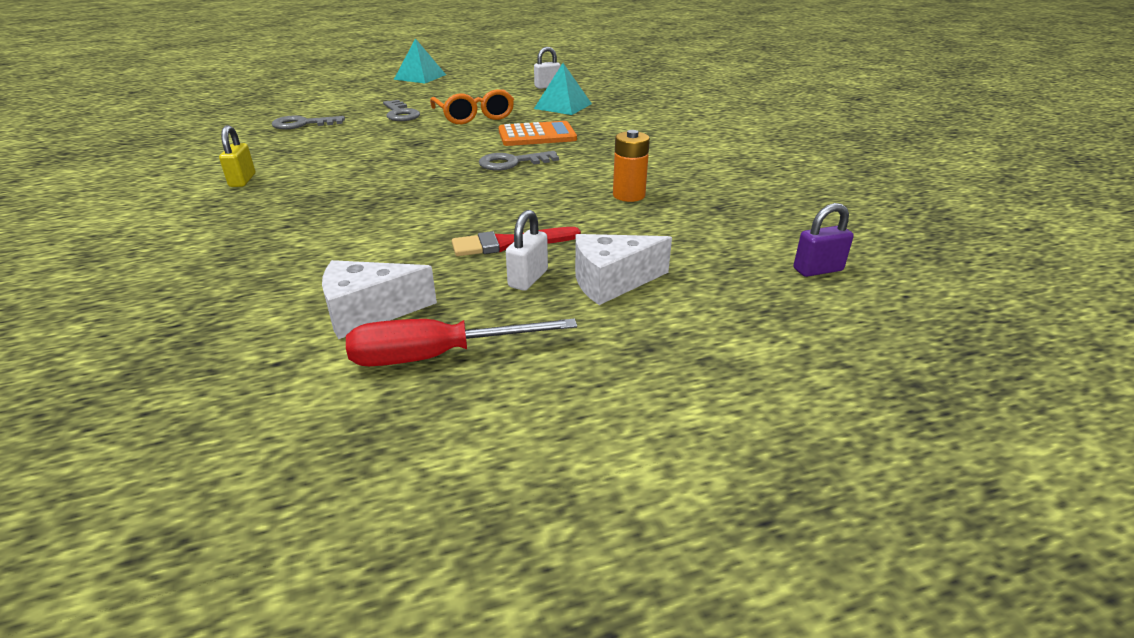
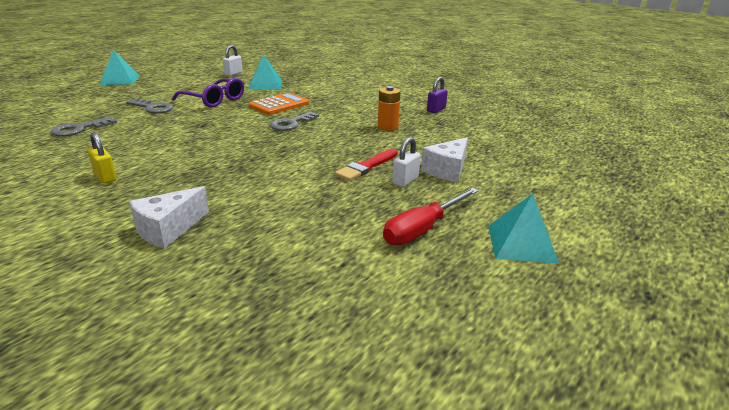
camera: 35 degrees left, 5 degrees down
white cheese [322,260,437,339] -> white cheese moved to [129,186,209,249]
orange glasses [430,89,514,124] -> purple glasses [172,78,244,108]
white padlock [506,210,548,291] -> white padlock turned 45 degrees clockwise [392,137,421,187]
purple padlock [794,203,854,277] -> purple padlock moved to [427,77,448,113]
none -> turquoise pyramid [488,193,559,264]

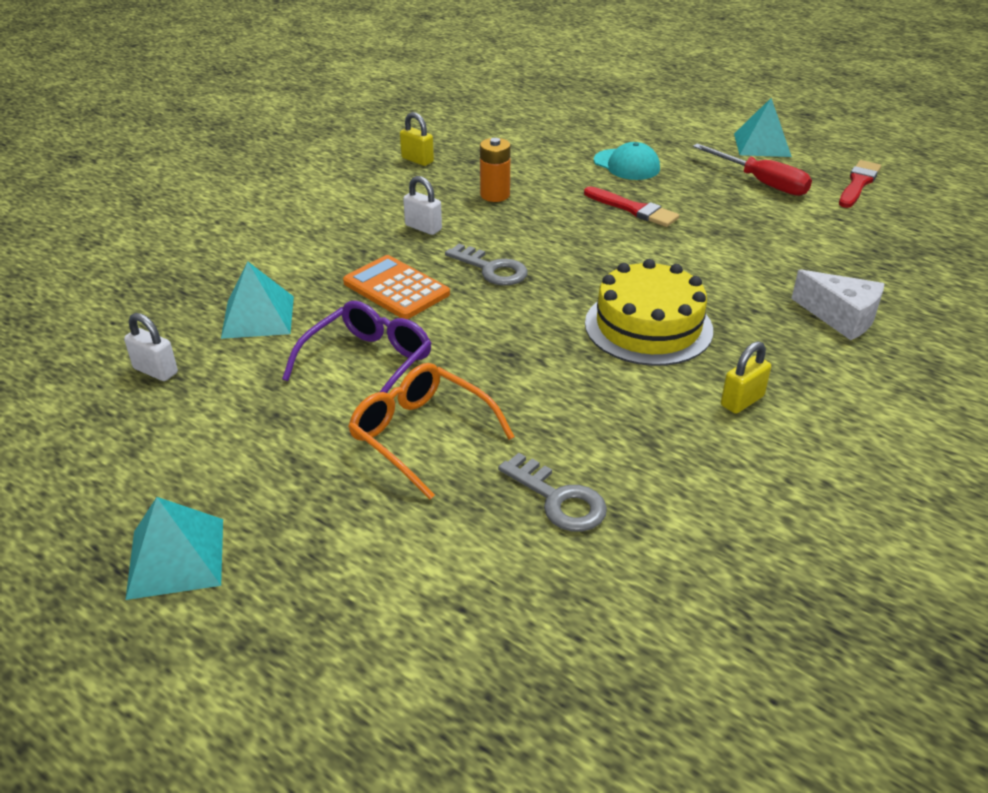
camera: 90 degrees left, 10 degrees up
grey key [126,98,173,114] -> orange glasses [348,363,515,500]
white padlock [392,137,421,187] -> white padlock moved to [403,176,442,235]
white cheese [421,137,468,182] -> turquoise cap [594,142,660,180]
purple padlock [427,77,448,113] -> yellow padlock [400,112,434,166]
none -> yellow cake [585,259,713,366]
none -> red brush [839,160,881,208]

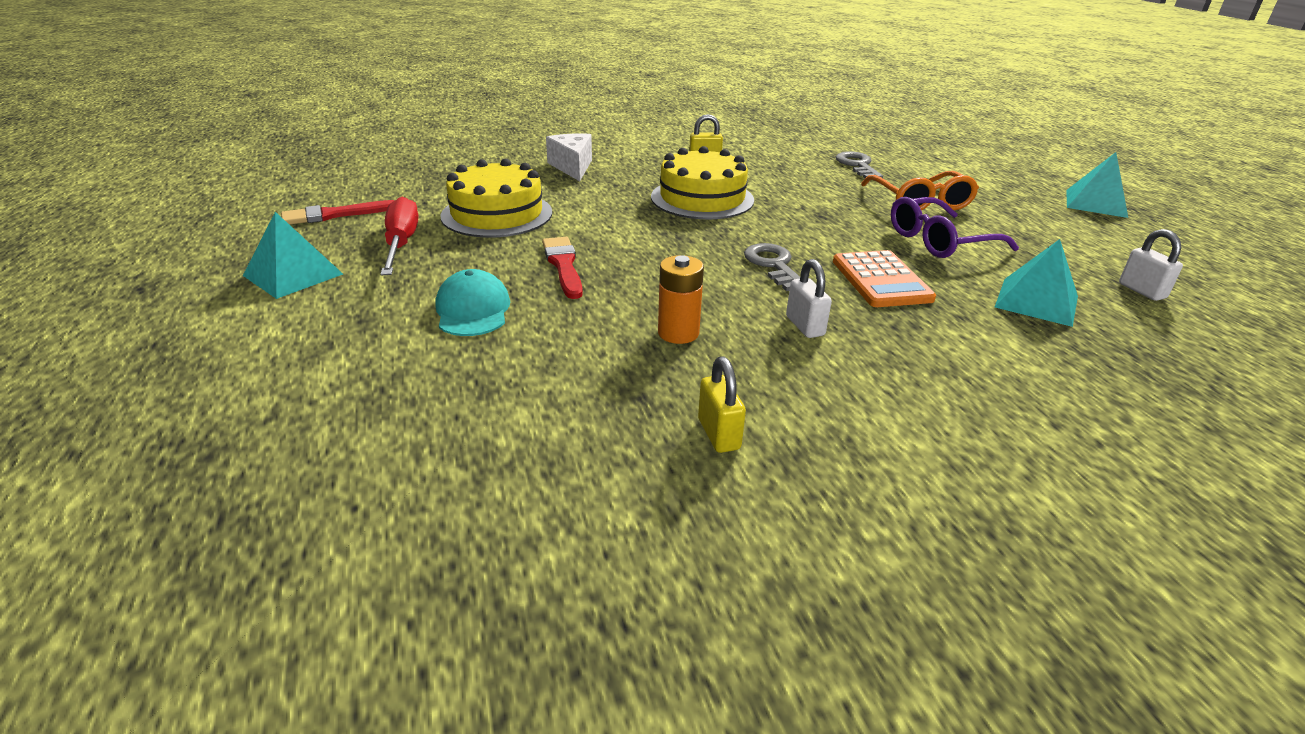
camera: 145 degrees left, 5 degrees down
none -> yellow cake [441,159,552,238]

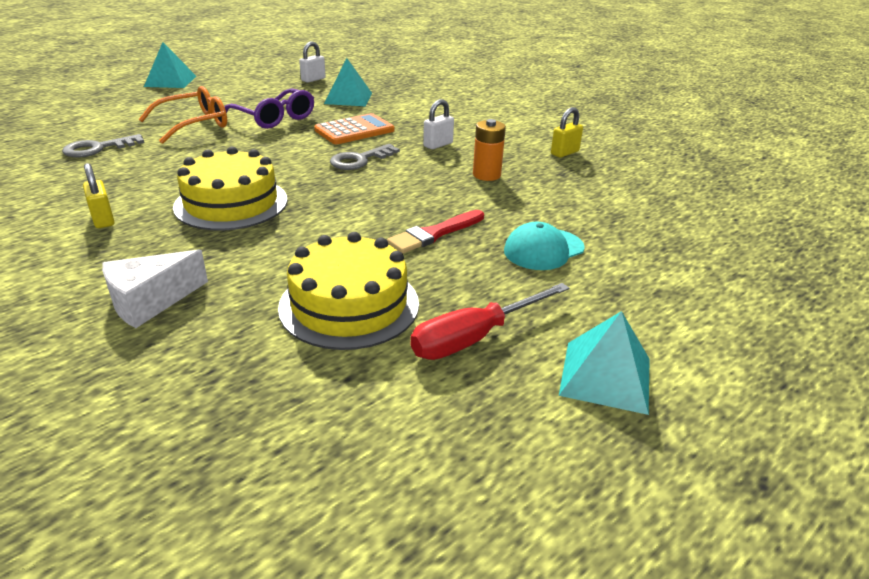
camera: 115 degrees left, 0 degrees up
red brush [281,200,395,225] -> none

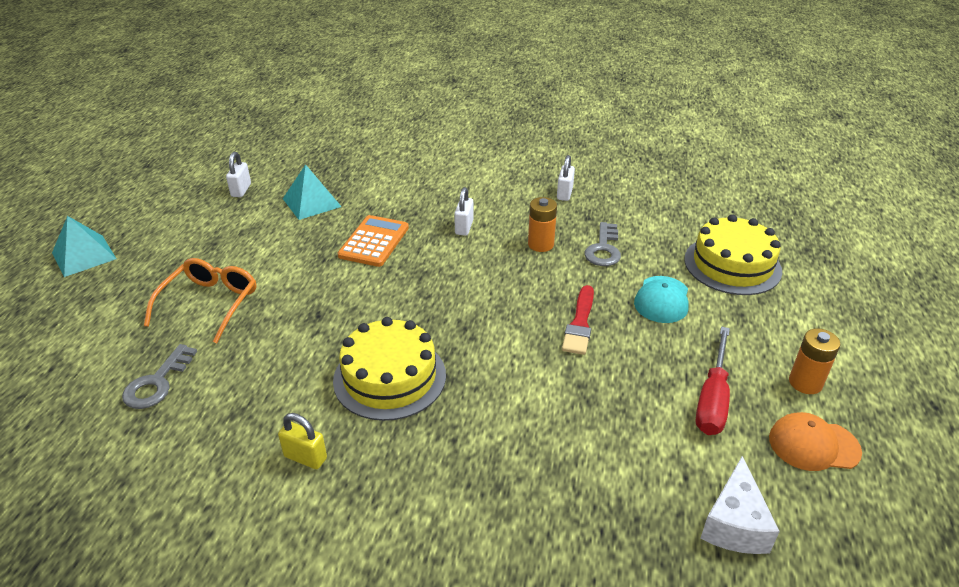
camera: 35 degrees left, 5 degrees up
white cheese [102,250,208,328] -> white cheese moved to [700,456,780,554]
purple glasses [225,88,314,129] -> none
yellow cake [278,232,419,350] -> yellow cake moved to [684,214,782,295]
grey key [330,144,400,170] -> grey key moved to [584,222,621,266]
yellow padlock [551,107,583,158] -> white padlock [557,155,575,201]
turquoise pyramid [559,311,650,415] -> orange battery [789,328,841,394]
none -> orange cap [769,412,862,471]

